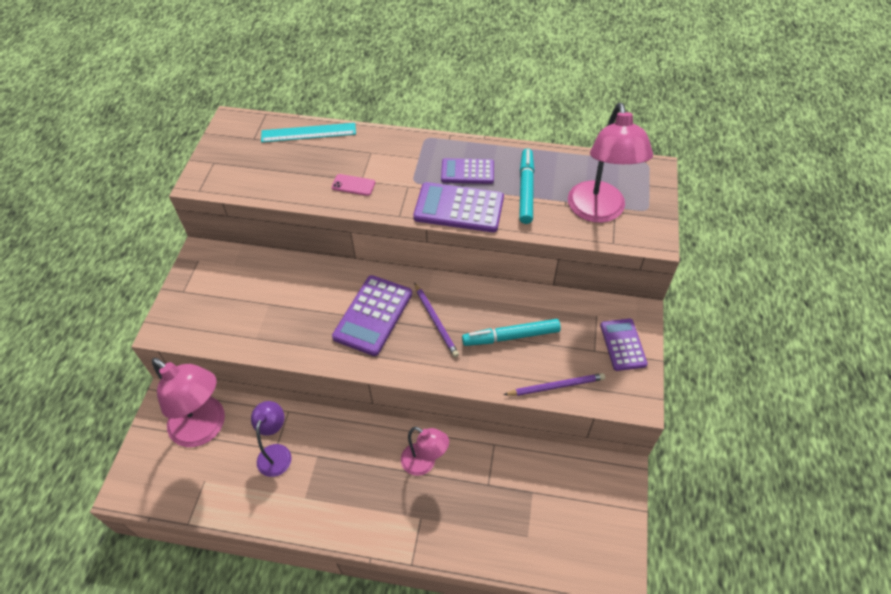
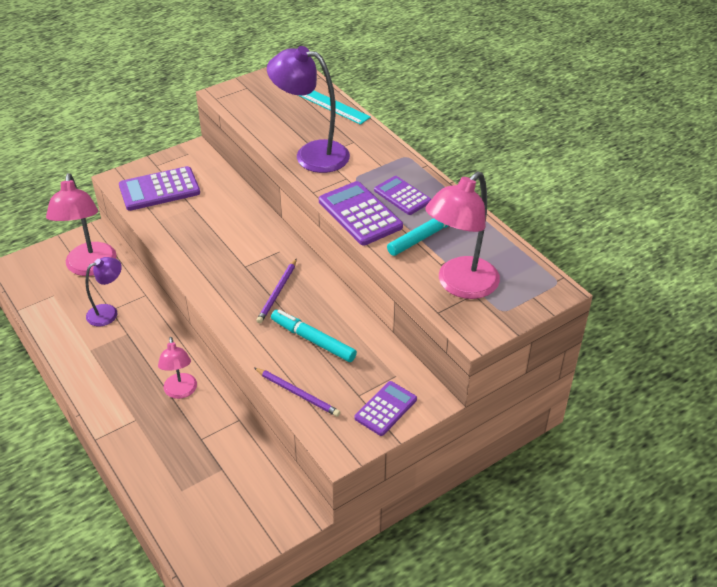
camera: 45 degrees right, 10 degrees down
pink phone [332,174,375,196] -> purple lamp [267,46,350,173]
purple calculator [332,275,412,356] -> purple calculator moved to [119,166,200,211]

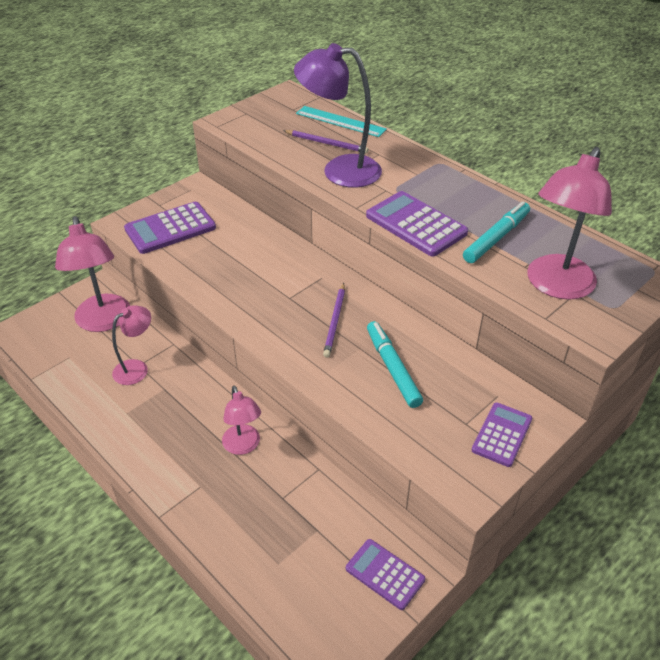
camera: 10 degrees left, 0 degrees up
purple lamp [86,257,122,326] -> pink lamp [112,305,151,385]
purple pencil [254,368,340,417] -> purple pencil moved to [283,130,369,153]
turquoise marker [271,310,357,362] -> turquoise marker turned 45 degrees clockwise [367,321,423,408]
purple calculator [374,176,431,215] -> purple calculator moved to [346,539,425,610]

